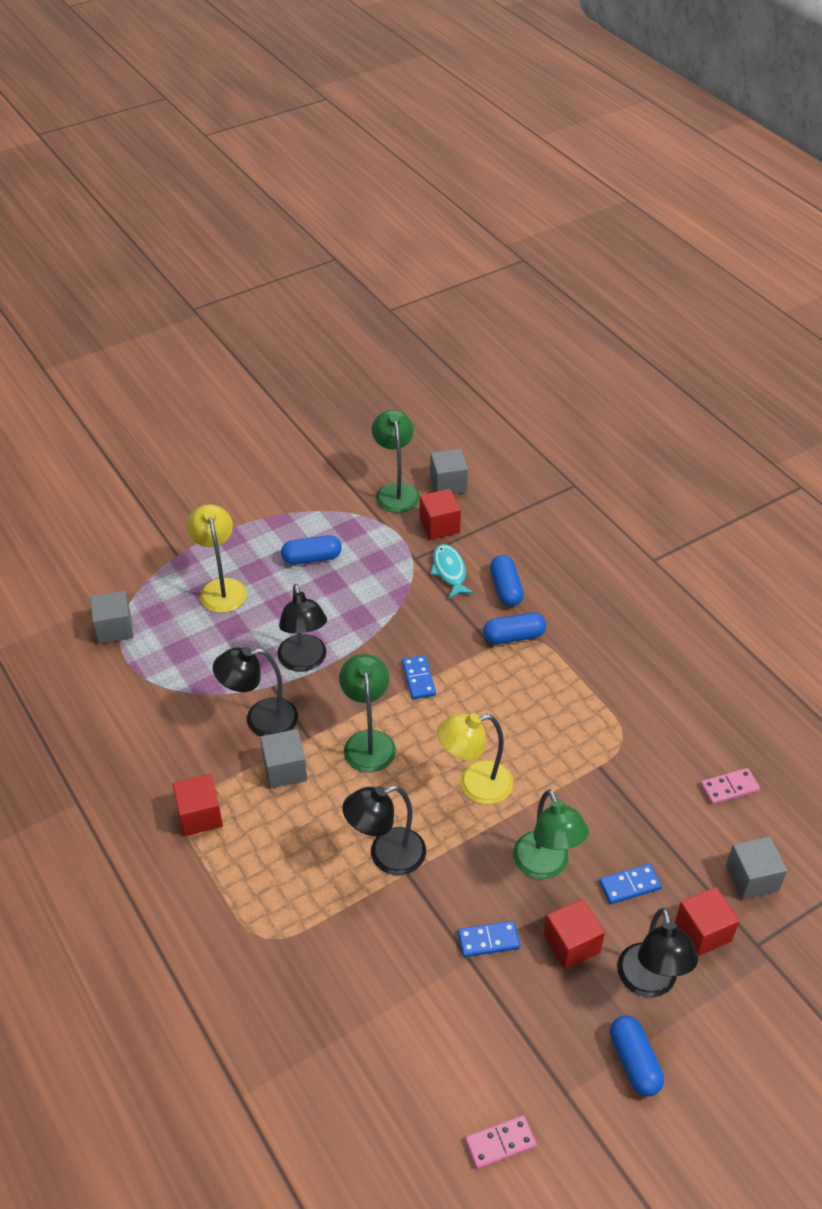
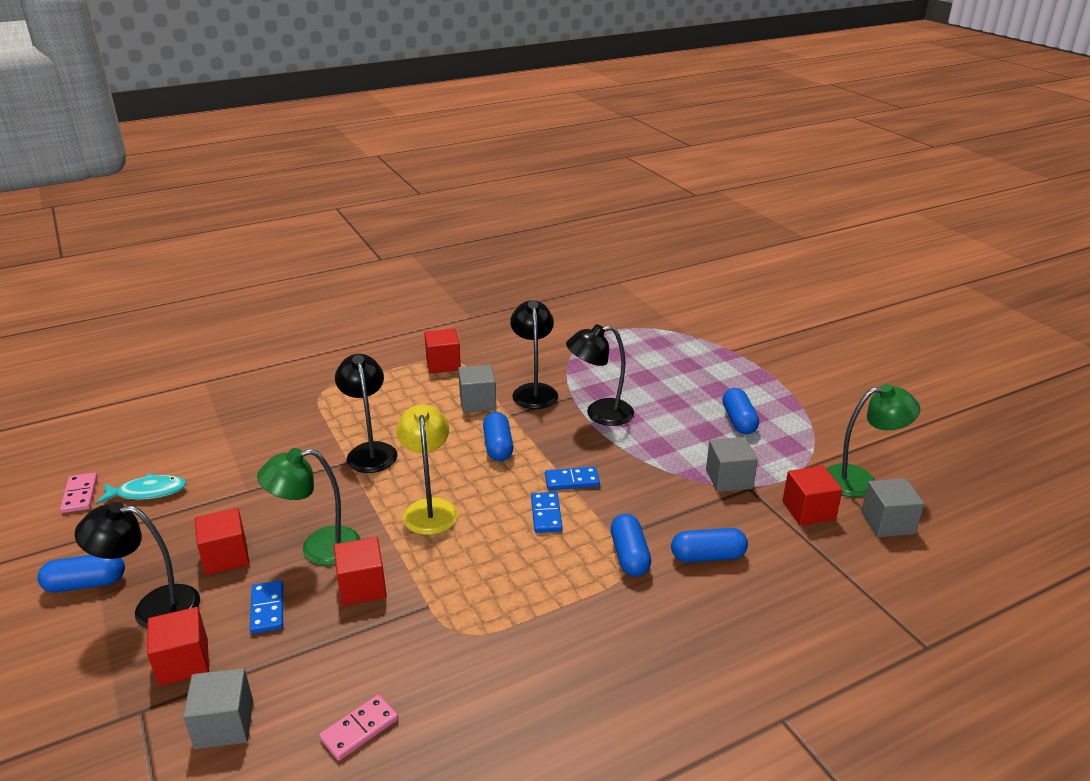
camera: 95 degrees right, 15 degrees down
grey cube [90,591,134,644] -> grey cube moved to [706,437,758,492]
yellow lamp [187,504,247,613] -> none
green lamp [339,654,396,772] -> blue capsule [483,412,513,461]
turquoise fish [430,544,474,599] -> turquoise fish moved to [97,473,187,504]
blue domino [458,921,520,957] -> blue domino moved to [531,492,562,533]
pink domino [700,768,760,805] -> pink domino turned 60 degrees clockwise [319,695,398,761]
none -> red cube [334,537,387,606]

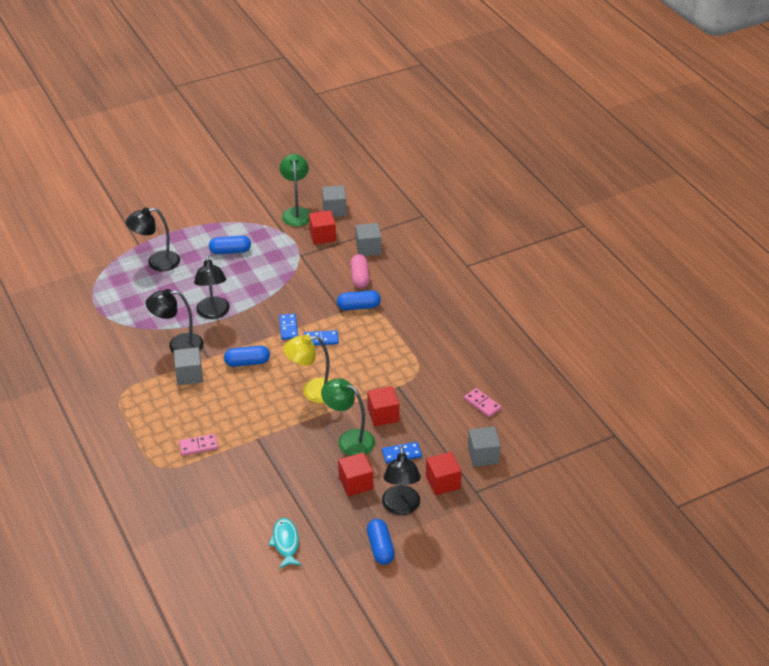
camera: 90 degrees left, 10 degrees up
pink domino [60,472,98,513] -> pink domino moved to [179,434,218,456]
green lamp [257,448,361,566] -> green lamp turned 135 degrees clockwise [321,378,375,456]
black lamp [335,354,398,473] -> black lamp moved to [126,208,180,272]
red cube [424,328,461,374] -> none
blue capsule [671,528,748,562] -> pink capsule [350,254,370,288]
grey cube [706,437,758,492] -> grey cube moved to [356,223,382,256]

